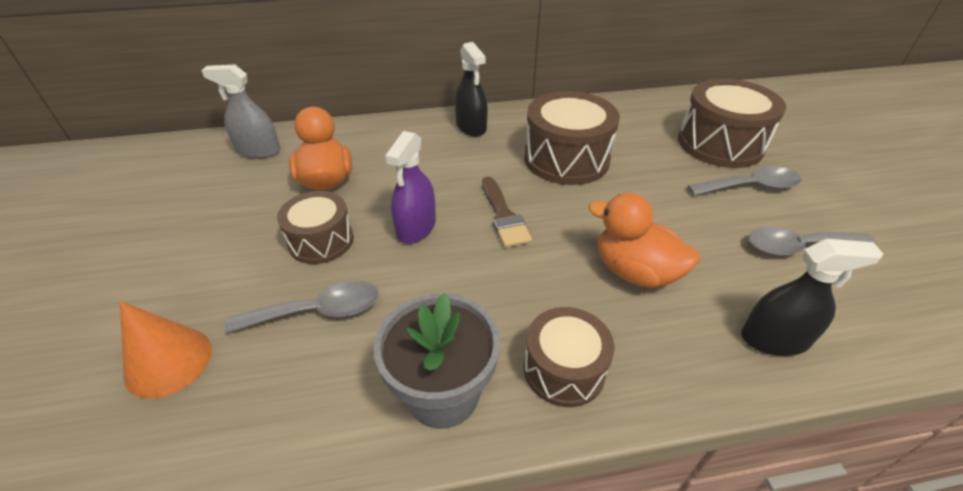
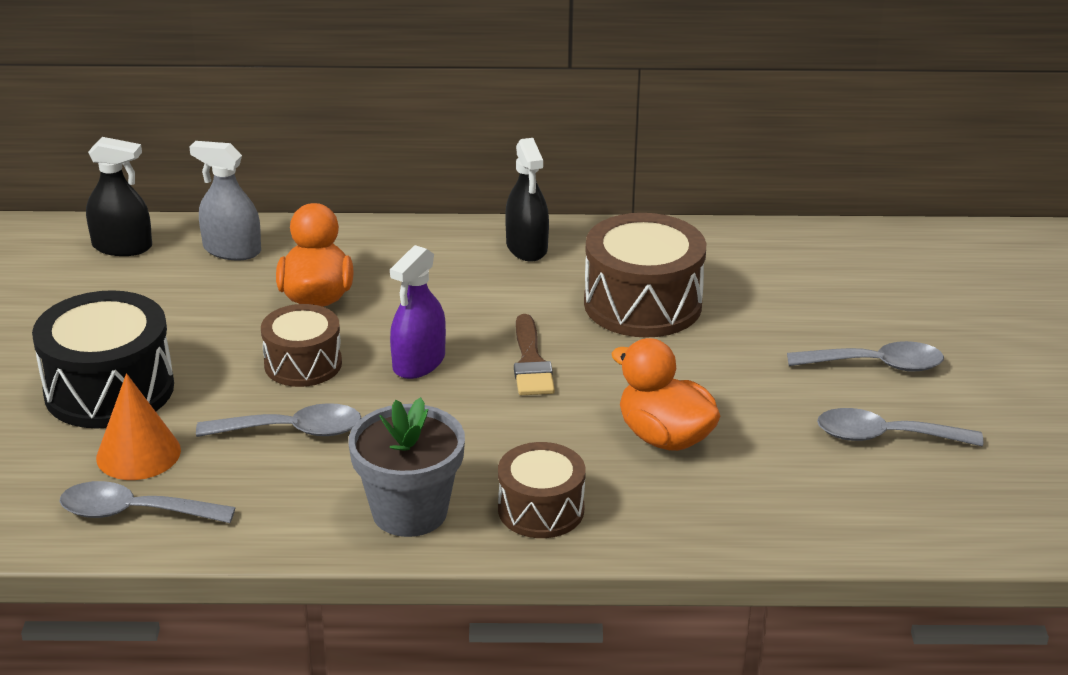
camera: 10 degrees right, 10 degrees down
brown drum [678,79,786,168] -> none
black spray bottle [741,239,883,356] -> black spray bottle moved to [86,137,152,256]
none -> black drum [32,290,174,428]
none -> grey spoon [60,481,236,523]

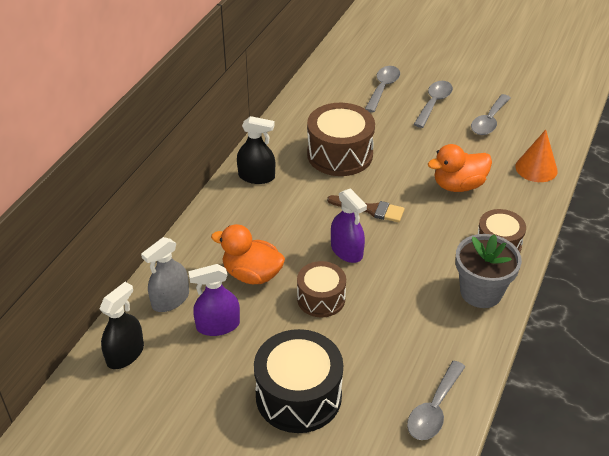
camera: 65 degrees left, 10 degrees up
orange cone [96,373,181,480] -> orange cone moved to [515,130,558,182]
grey spoon [196,403,361,437] -> grey spoon moved to [365,66,400,112]
none -> purple spray bottle [188,264,240,336]

